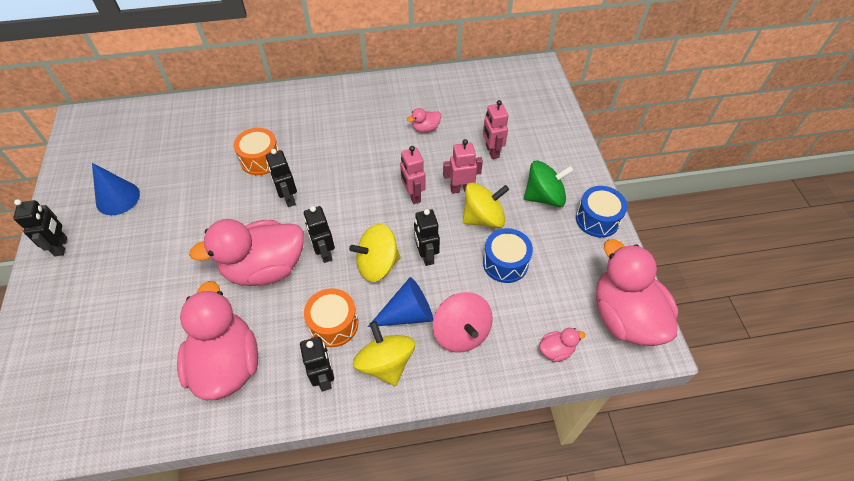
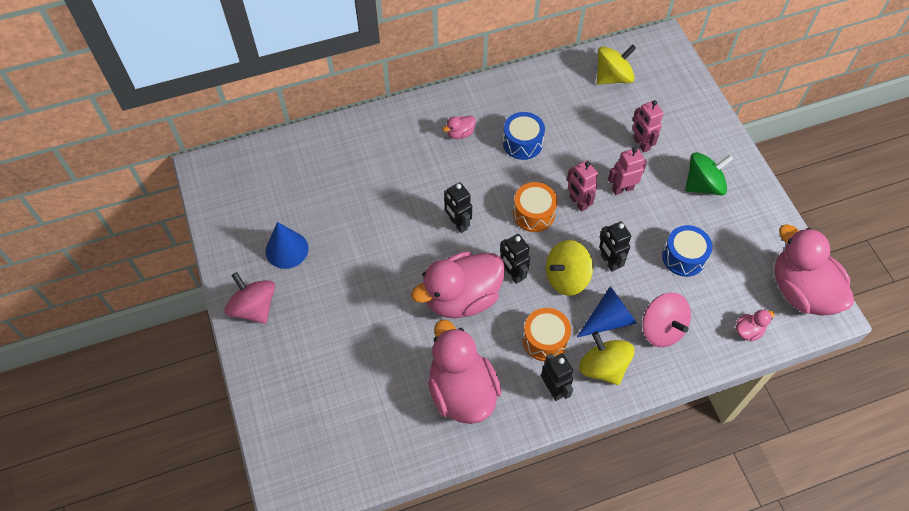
camera: 10 degrees left, 5 degrees up
black robot [13,199,67,256] -> pink spinning top [224,272,275,324]
orange drum [234,128,279,175] -> orange drum moved to [513,182,558,232]
pink duck [407,108,441,132] -> pink duck moved to [443,115,476,139]
yellow spinning top [463,183,509,228] -> yellow spinning top moved to [597,44,636,85]
blue drum [576,186,627,238] -> blue drum moved to [503,112,545,160]

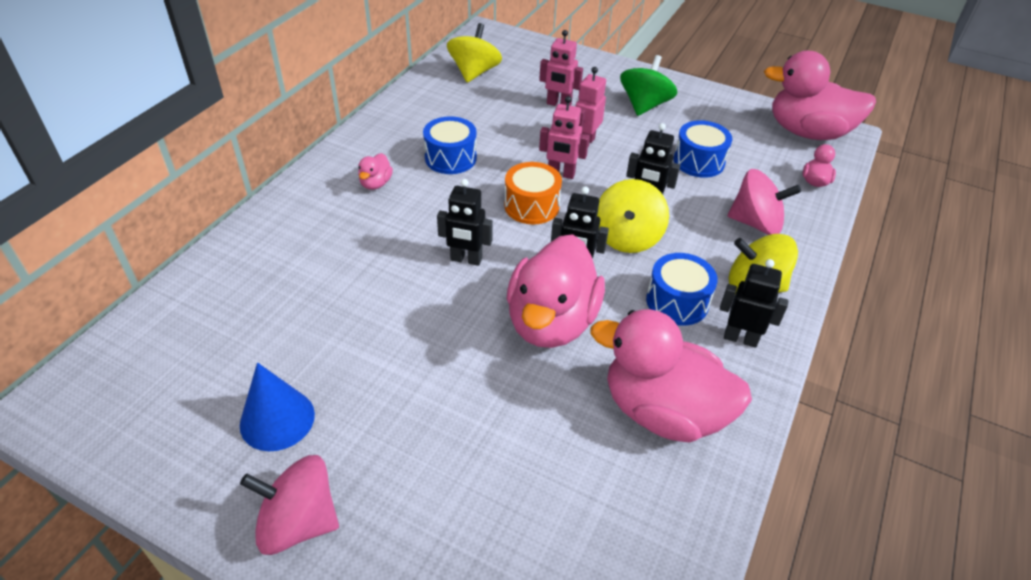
camera: 45 degrees left, 15 degrees down
orange drum [522,308,571,361] -> blue drum [646,253,718,326]
blue cone [576,287,637,338] -> none

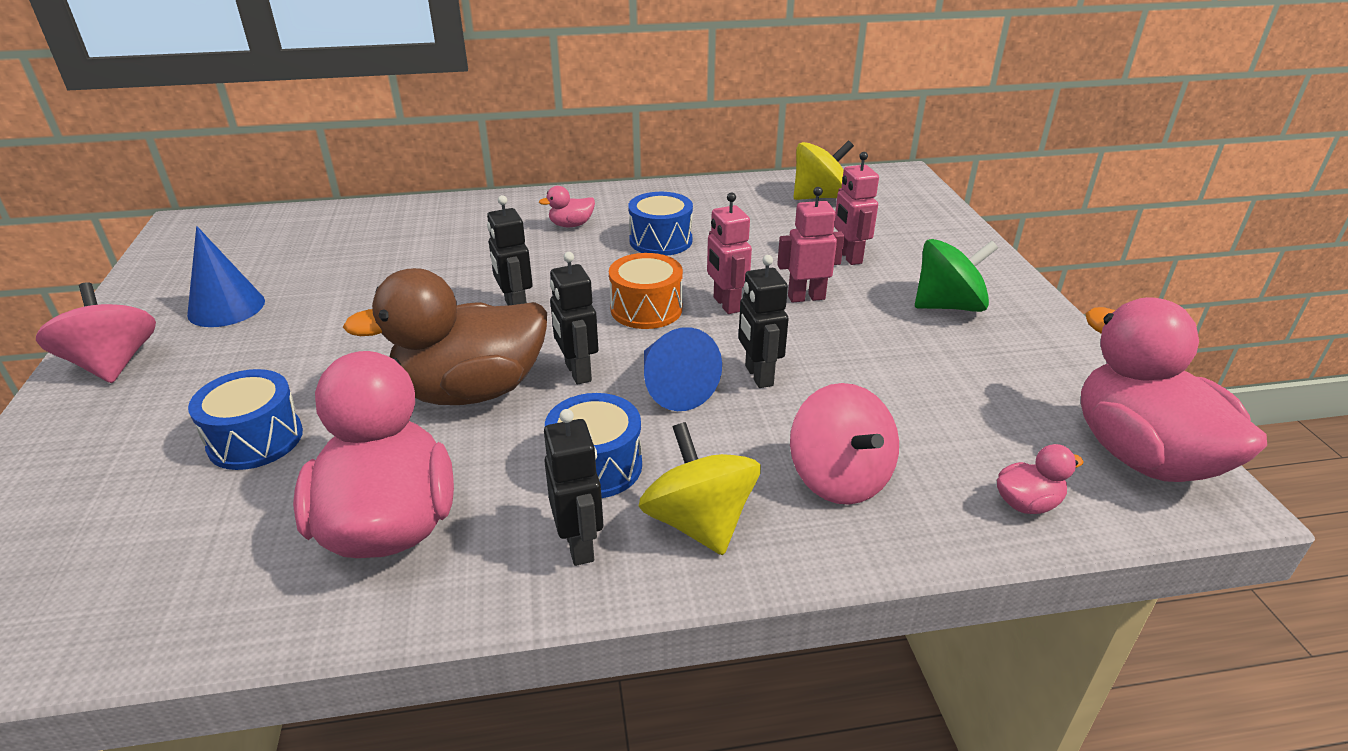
camera: 55 degrees right, 10 degrees down
pink duck [507,234,605,348] -> brown duck [343,268,547,405]
yellow spinning top [597,179,669,253] -> blue cone [644,327,722,411]
blue drum [673,120,732,178] -> blue drum moved to [188,369,303,470]

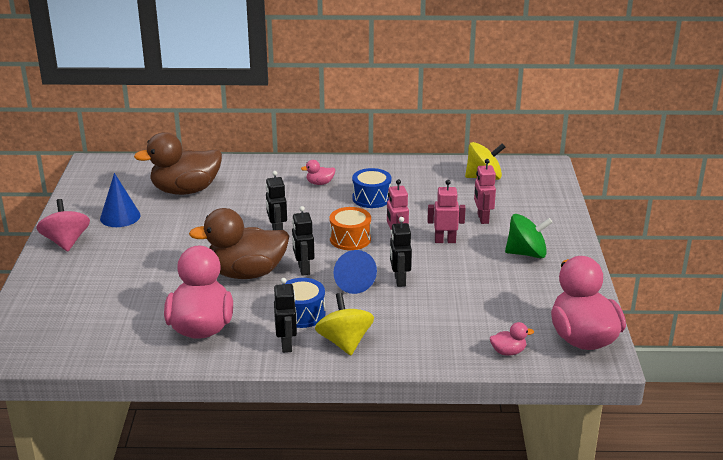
camera: 10 degrees right, 5 degrees down
blue drum [188,369,303,470] -> none
pink spinning top [790,383,899,505] -> none
none -> brown duck [134,132,222,195]

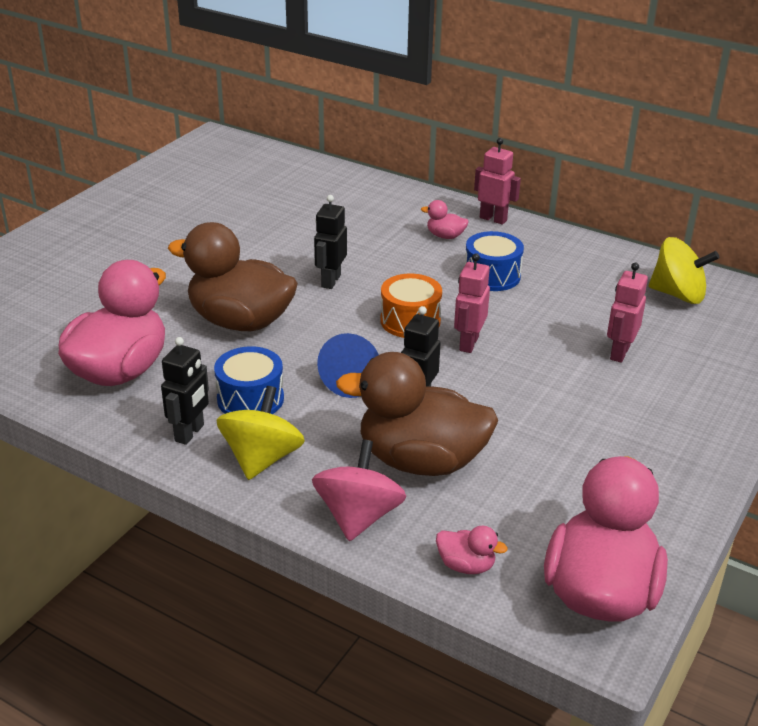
camera: 30 degrees right, 5 degrees up
pink spinning top [36,199,90,252] -> pink spinning top moved to [312,440,406,541]
blue cone [100,173,141,227] -> none
brown duck [134,132,222,195] -> brown duck moved to [336,352,498,476]
black robot [292,206,314,276] -> none
pink robot [427,180,466,243] -> pink robot moved to [474,138,521,225]
green spinning top [505,214,553,258] -> none

